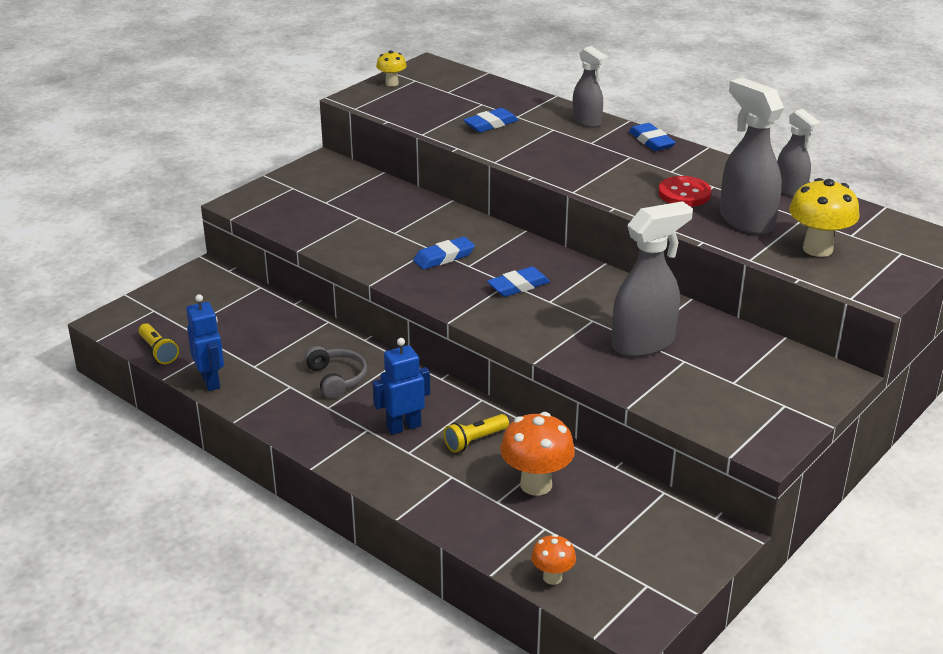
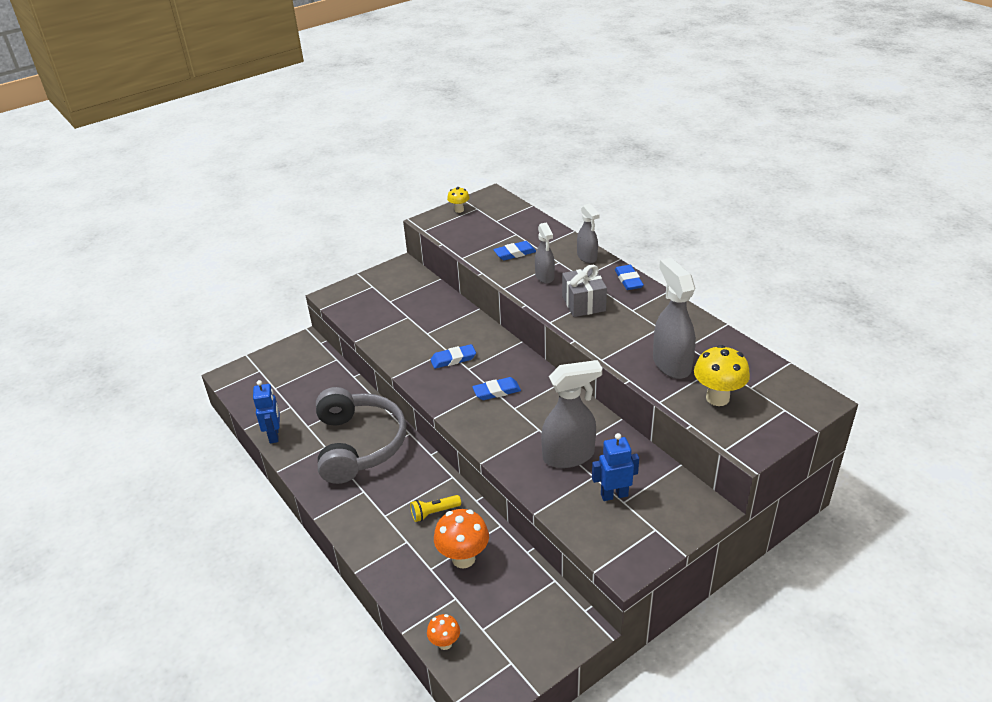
camera: 15 degrees right, 5 degrees up
yellow flashlight [139,323,179,364] -> none
grey headphones [305,346,367,399] -> grey headphones [316,387,407,484], size x2.25
blue robot [373,338,430,435] -> blue robot moved to [592,433,639,501]
red button [658,176,711,207] -> none
grey spray bottle [777,109,821,197] -> grey spray bottle moved to [535,222,555,284]
none -> grey gift [562,265,607,317]

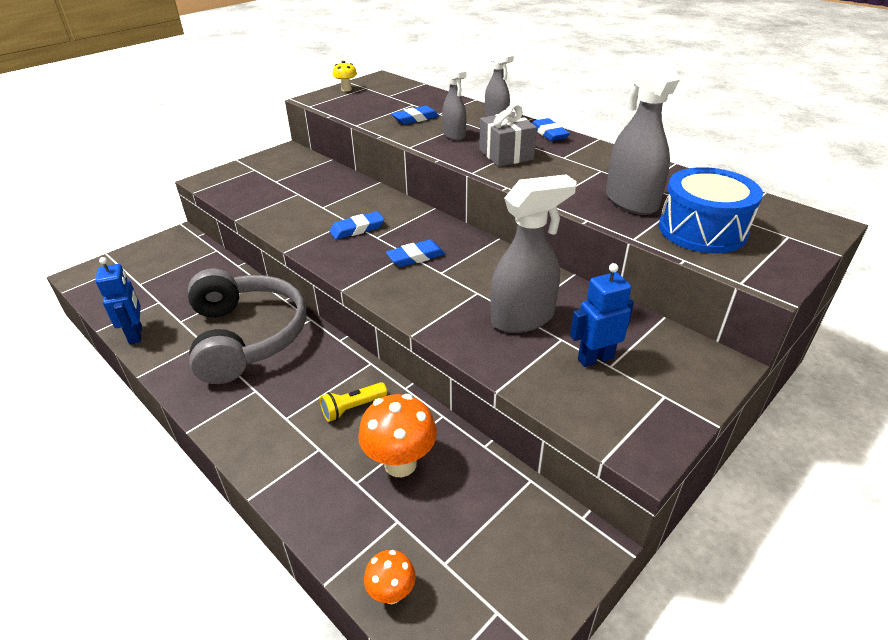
camera: 10 degrees left, 0 degrees up
yellow mushroom [694,345,750,406] -> blue drum [659,167,763,253]

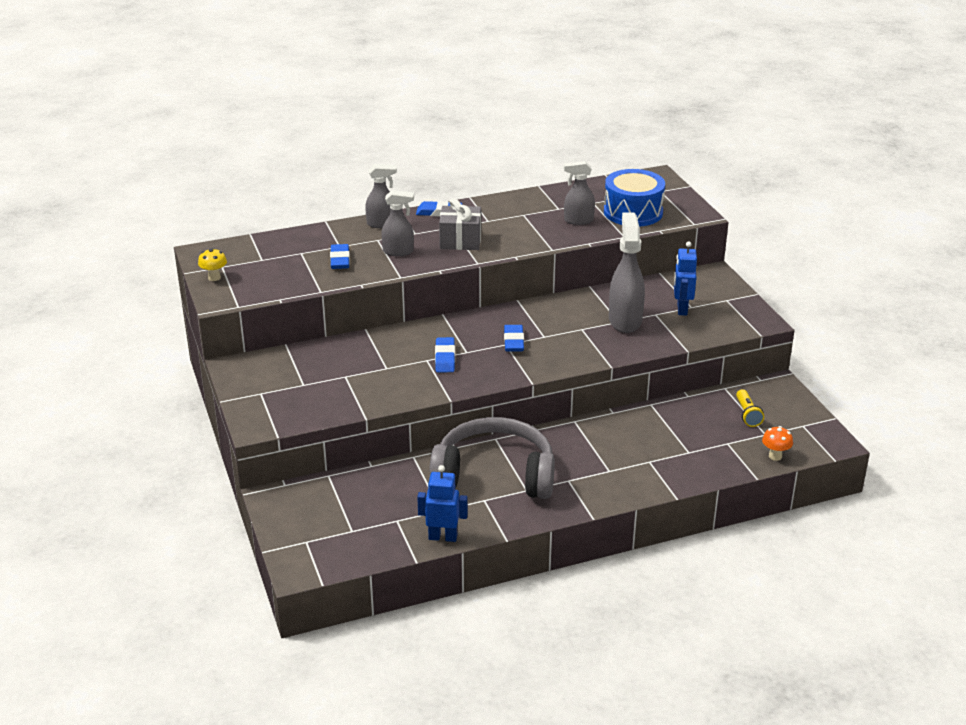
camera: 65 degrees left, 5 degrees down
yellow flashlight [320,382,387,422] -> yellow flashlight moved to [736,389,764,427]
orange mushroom [358,394,437,477] -> none
grey spray bottle [606,53,680,215] -> grey spray bottle [564,161,595,225], size x0.61

